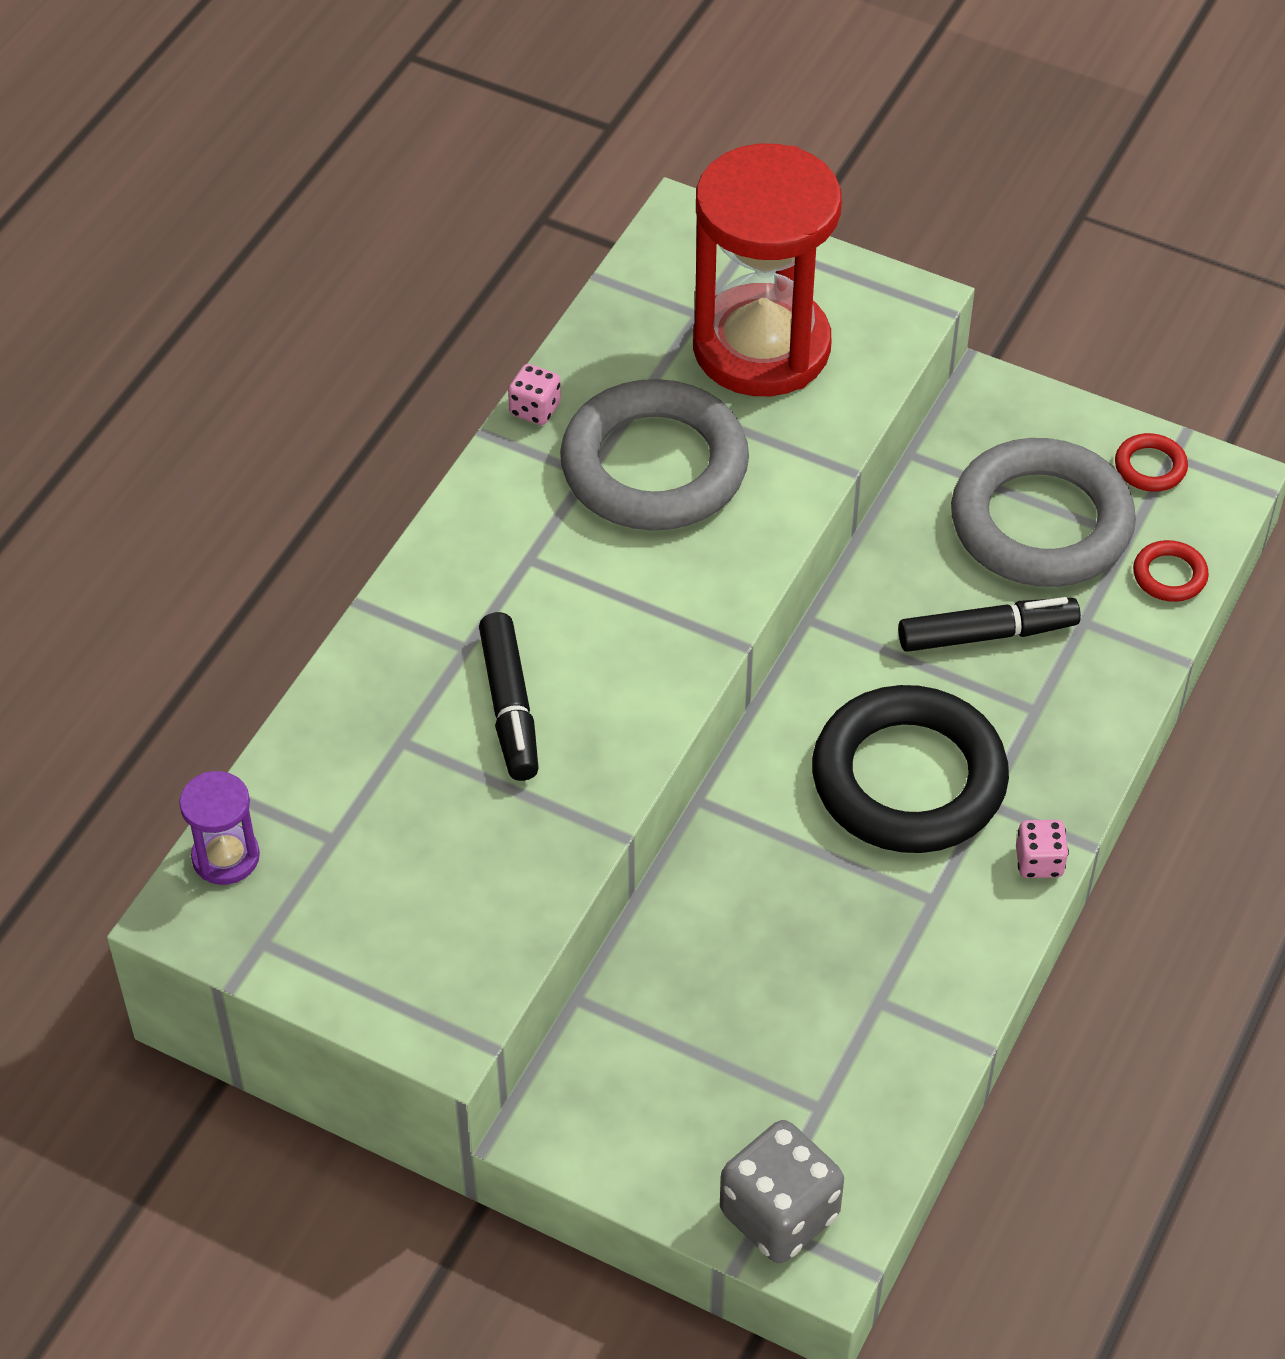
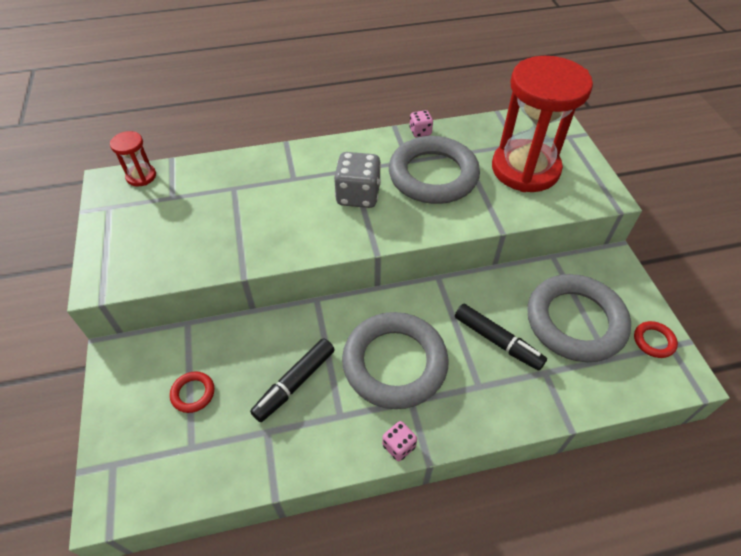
camera: 50 degrees right, 0 degrees up
purple hourglass [179,771,260,885] -> red hourglass [110,131,156,187]
black marker [479,612,539,781] -> black marker moved to [250,338,335,422]
grey dice [720,1120,844,1263] -> grey dice moved to [334,152,381,208]
black ring [812,685,1009,853] -> grey ring [342,312,449,409]
red ring [1133,540,1209,602] -> red ring moved to [170,371,215,413]

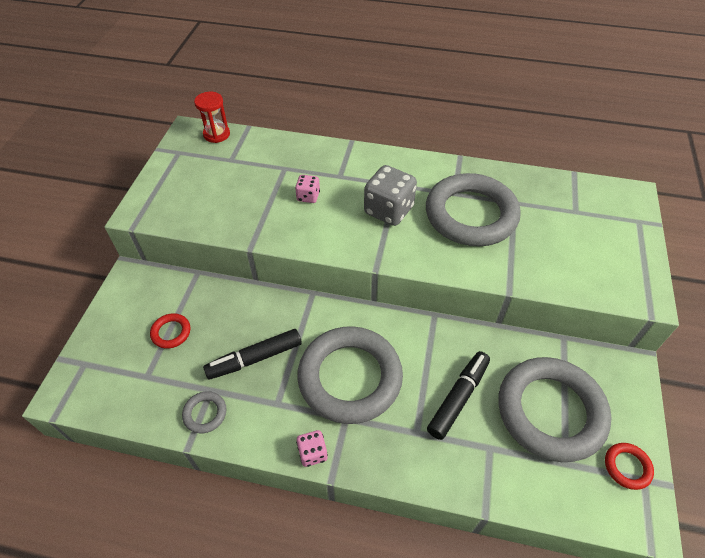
camera: 25 degrees right, 0 degrees up
pink dice [409,110,433,137] -> pink dice moved to [295,175,320,203]
black marker [455,303,547,370] -> black marker turned 120 degrees counterclockwise [427,351,490,440]
red hourglass [492,56,593,192] -> none
none -> grey ring [182,391,226,433]

